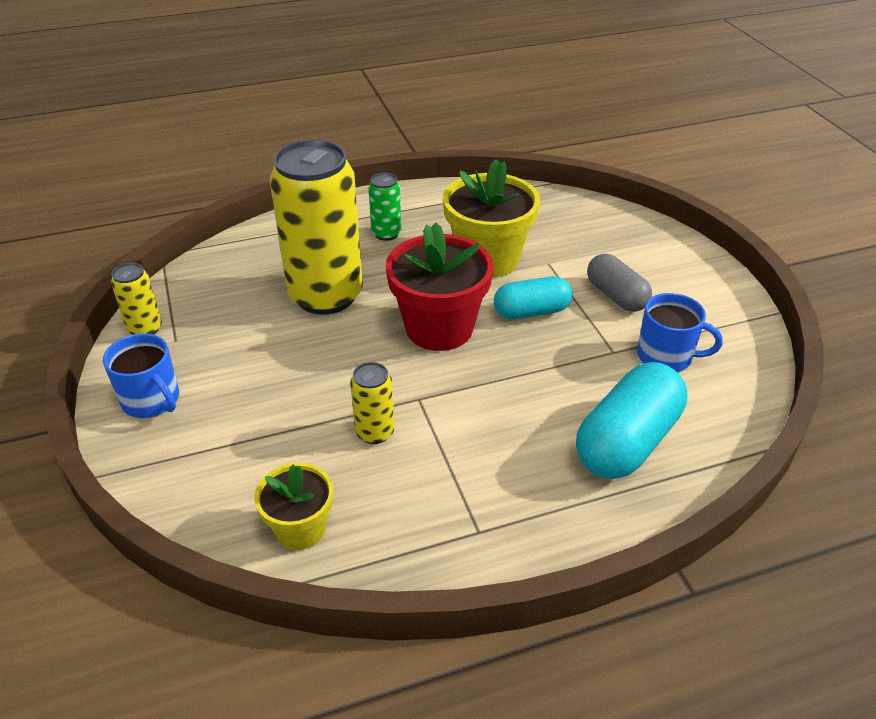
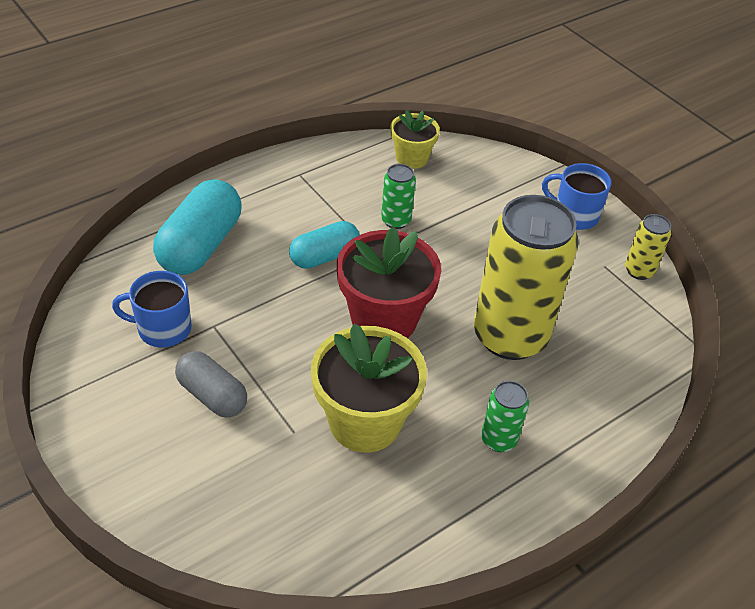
camera: 160 degrees right, 5 degrees up
yellow can [350,362,394,444] -> green can [381,164,416,229]
turquoise capsule [494,276,572,319] -> turquoise capsule moved to [289,221,360,269]

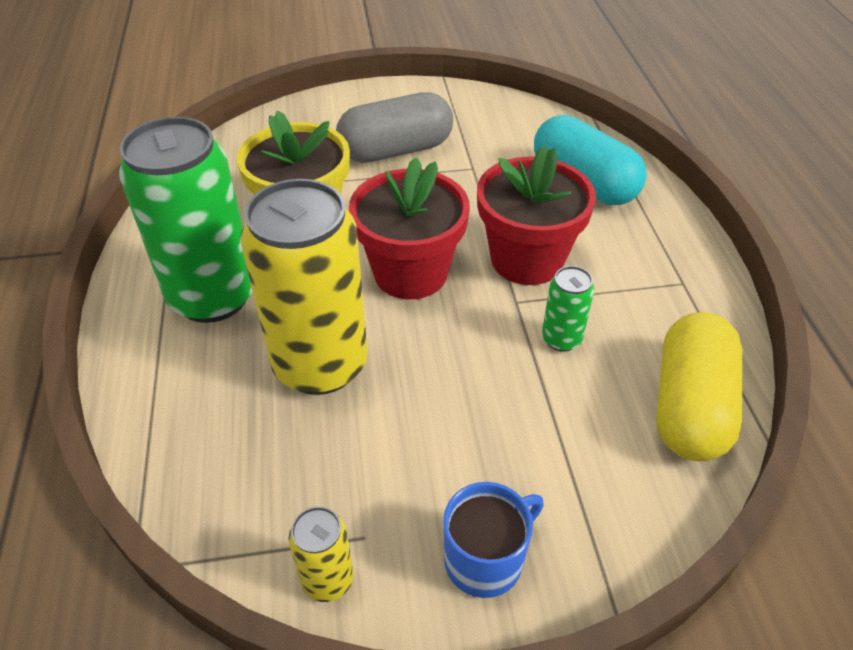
camera: 120 degrees right, 0 degrees up
blue mug [112,271,192,347] -> none
grey capsule [175,351,247,417] -> grey capsule [336,92,453,163], size x1.58
turquoise capsule [289,221,360,269] -> red flower pot [477,145,596,285]
yellow flower pot [391,110,440,169] -> yellow capsule [656,312,742,461]
green can [481,381,529,452] -> green can [119,117,252,323], size x2.27

